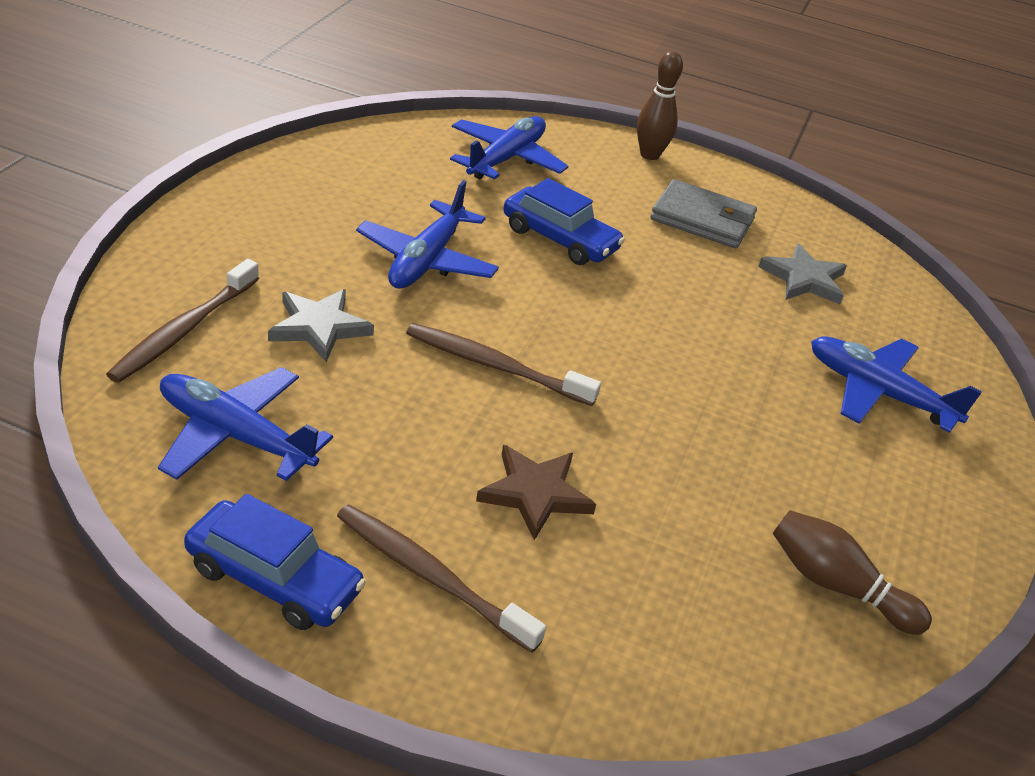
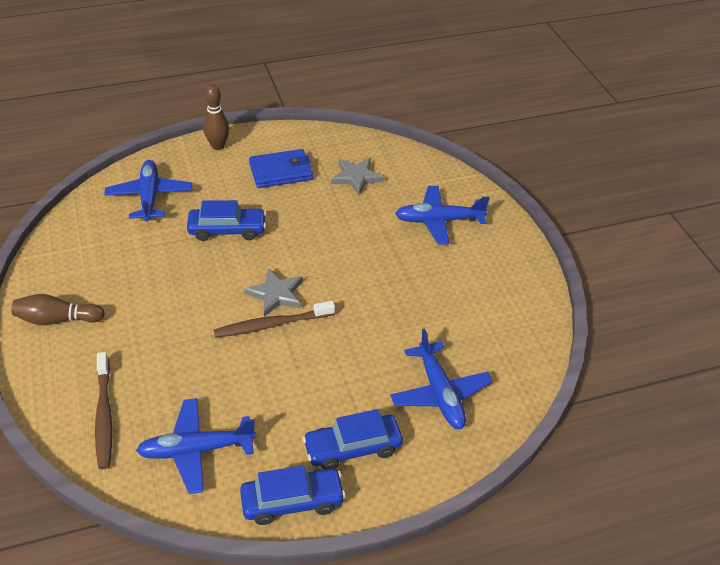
camera: 35 degrees left, 5 degrees up
grey star [268,289,374,362] -> grey star moved to [244,268,303,317]
brown toothbrush [337,504,546,653] -> blue car [302,409,403,470]
blue plane [356,180,499,289] -> blue plane moved to [390,329,493,429]
brown star [476,445,596,540] -> none
grey wallet [650,179,757,248] -> blue wallet [249,149,313,188]
brown bowling pin [773,510,932,635] -> brown bowling pin moved to [12,294,105,325]

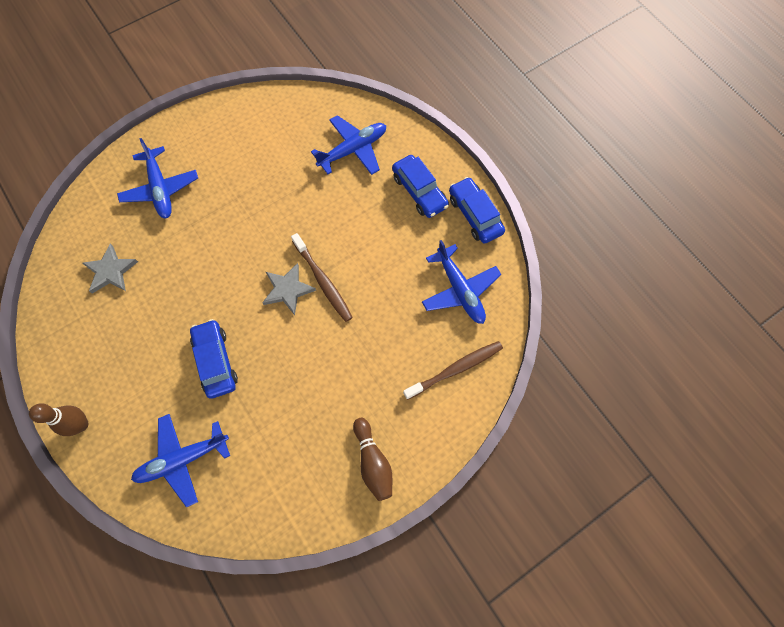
camera: 105 degrees left, 25 degrees up
blue wallet [249,149,313,188] -> none

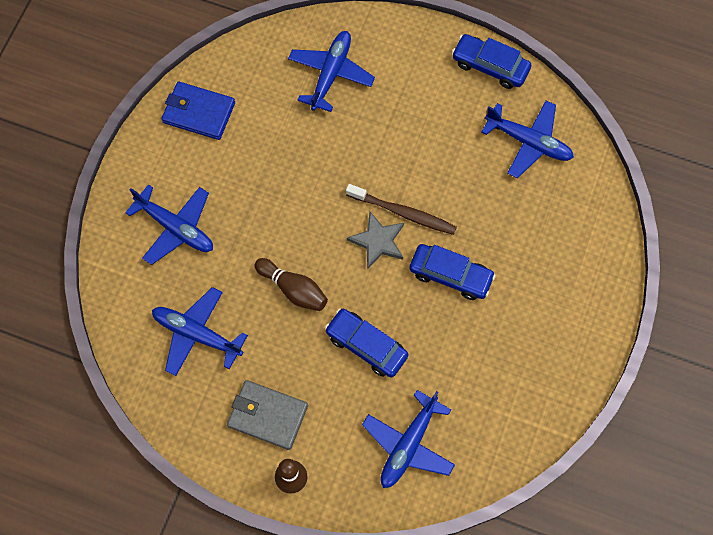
camera: 35 degrees left, 0 degrees up
grey star [82,244,138,294] -> blue plane [152,287,248,376]
brown bowling pin [353,418,392,501] -> brown bowling pin moved to [255,258,328,311]
blue car [392,155,449,218] -> blue car moved to [409,244,496,300]
brown toothbrush [403,341,503,400] -> none
none -> blue wallet [162,81,235,140]
none -> grey wallet [227,380,308,450]

